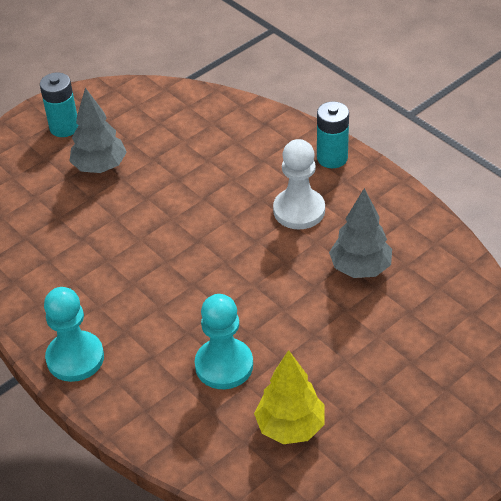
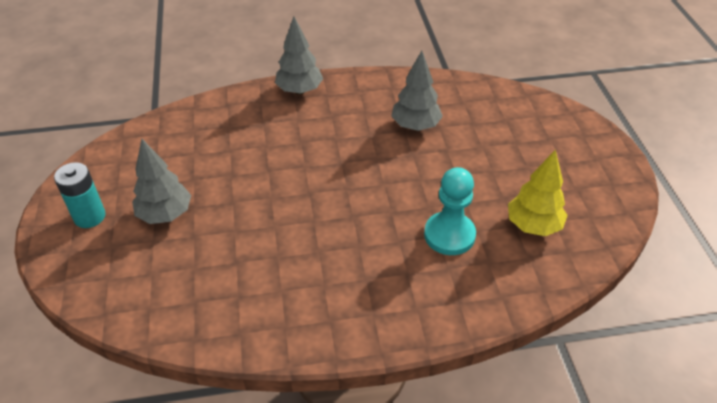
camera: 60 degrees left, 0 degrees up
turquoise pawn [44,287,104,382] -> none
white pawn [273,139,325,229] -> none
turquoise battery [317,101,349,168] -> grey tree [275,17,323,95]

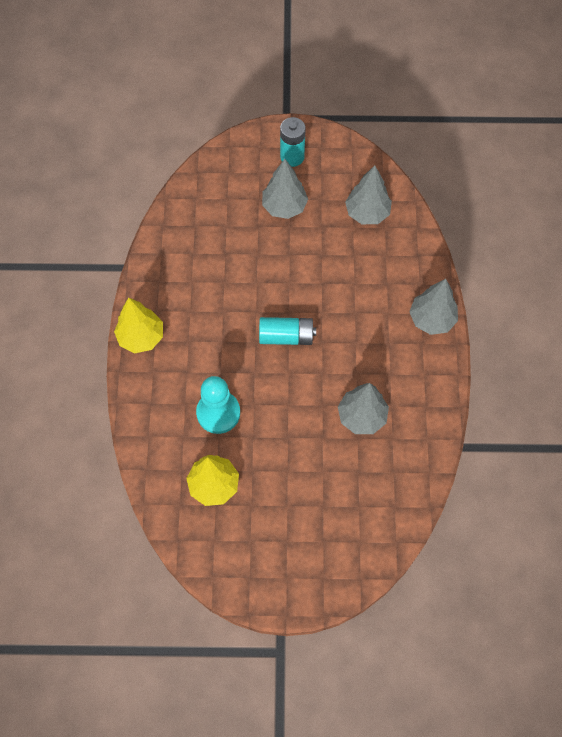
camera: 100 degrees right, 20 degrees up
none -> yellow tree [114,298,163,353]
none -> turquoise battery [259,317,316,345]
none -> grey tree [345,165,392,224]

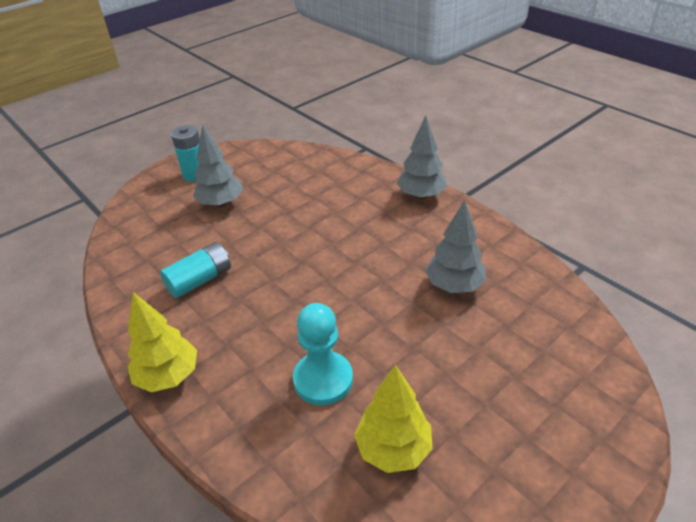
camera: 40 degrees left, 25 degrees down
turquoise battery [259,317,316,345] -> turquoise battery moved to [160,242,231,298]
grey tree [345,165,392,224] -> none

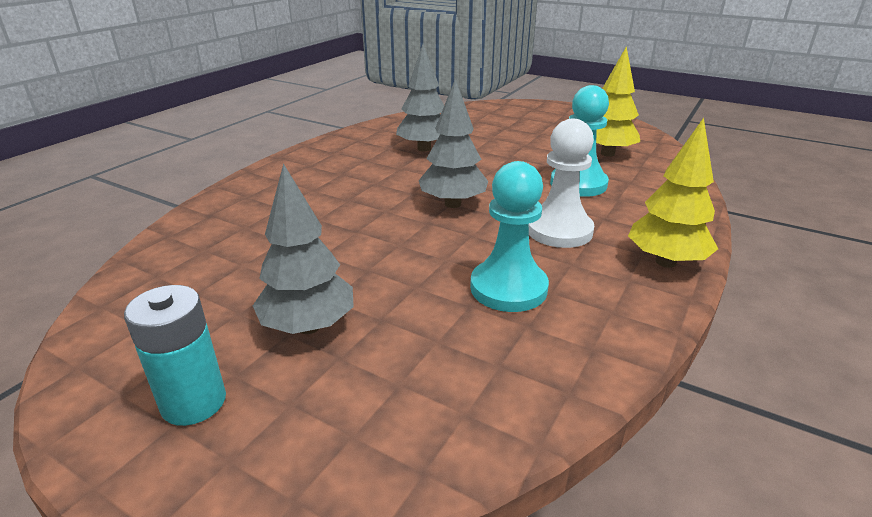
camera: 110 degrees left, 10 degrees down
turquoise battery [160,242,231,298] -> turquoise pawn [470,161,549,312]
grey tree [397,116,447,199] -> grey tree moved to [419,79,488,208]
none -> white pawn [529,119,594,248]

